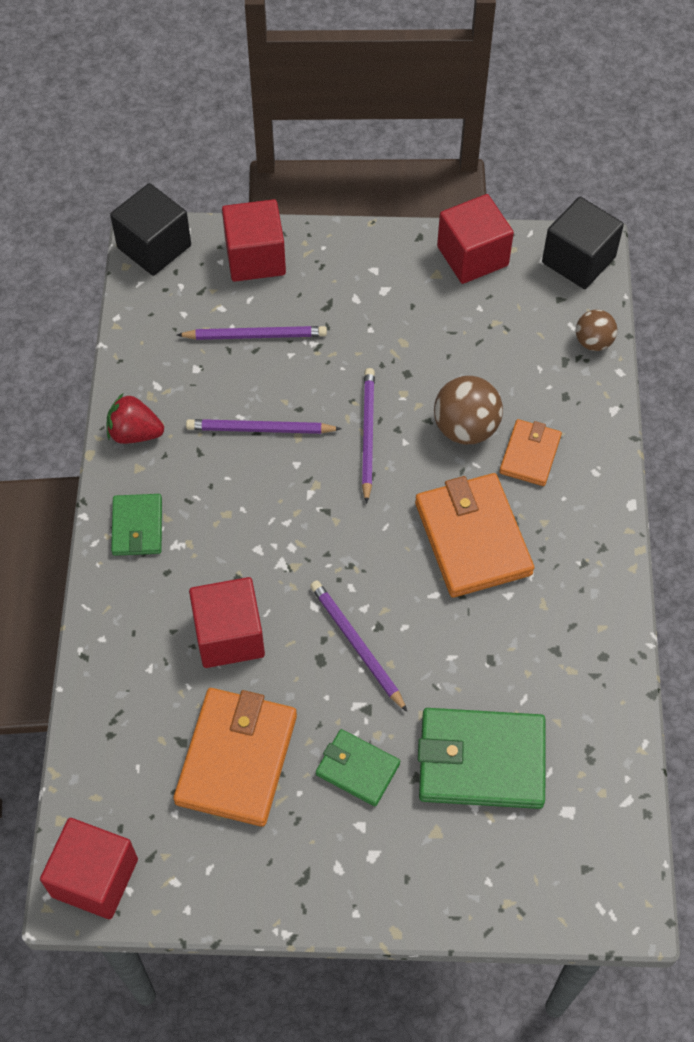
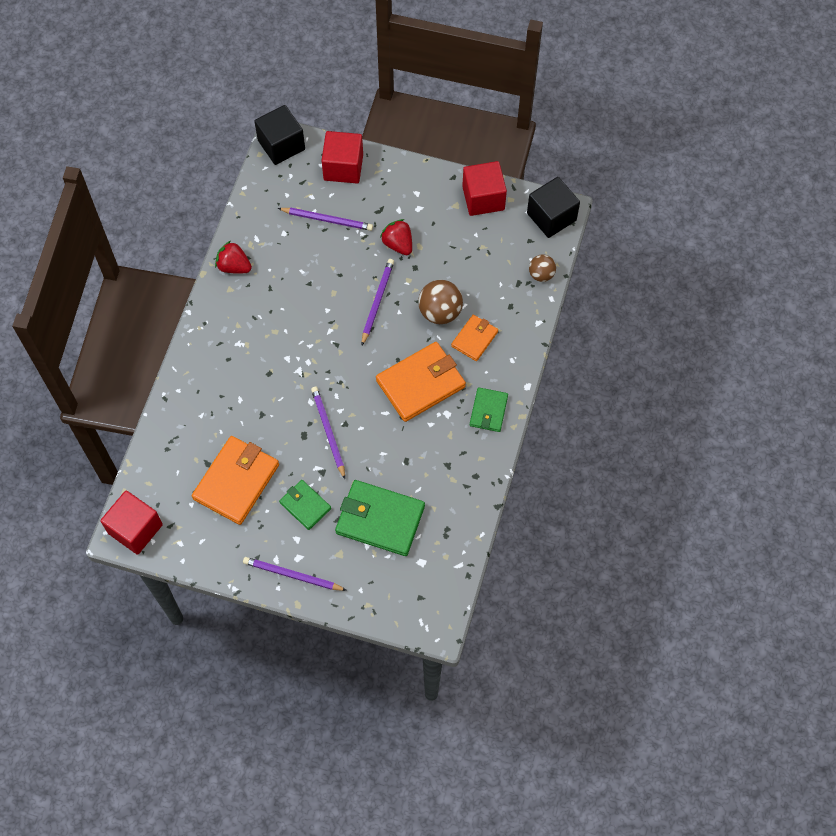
camera: 15 degrees right, 5 degrees up
green wallet [111,494,162,556] -> green wallet moved to [470,387,508,432]
purple pencil [186,419,342,434] -> purple pencil moved to [243,557,347,591]
red cube [189,577,265,668] -> none
orange wallet [415,473,534,598] -> orange wallet turned 60 degrees clockwise [376,342,466,422]
none -> red strawberry [380,219,412,255]

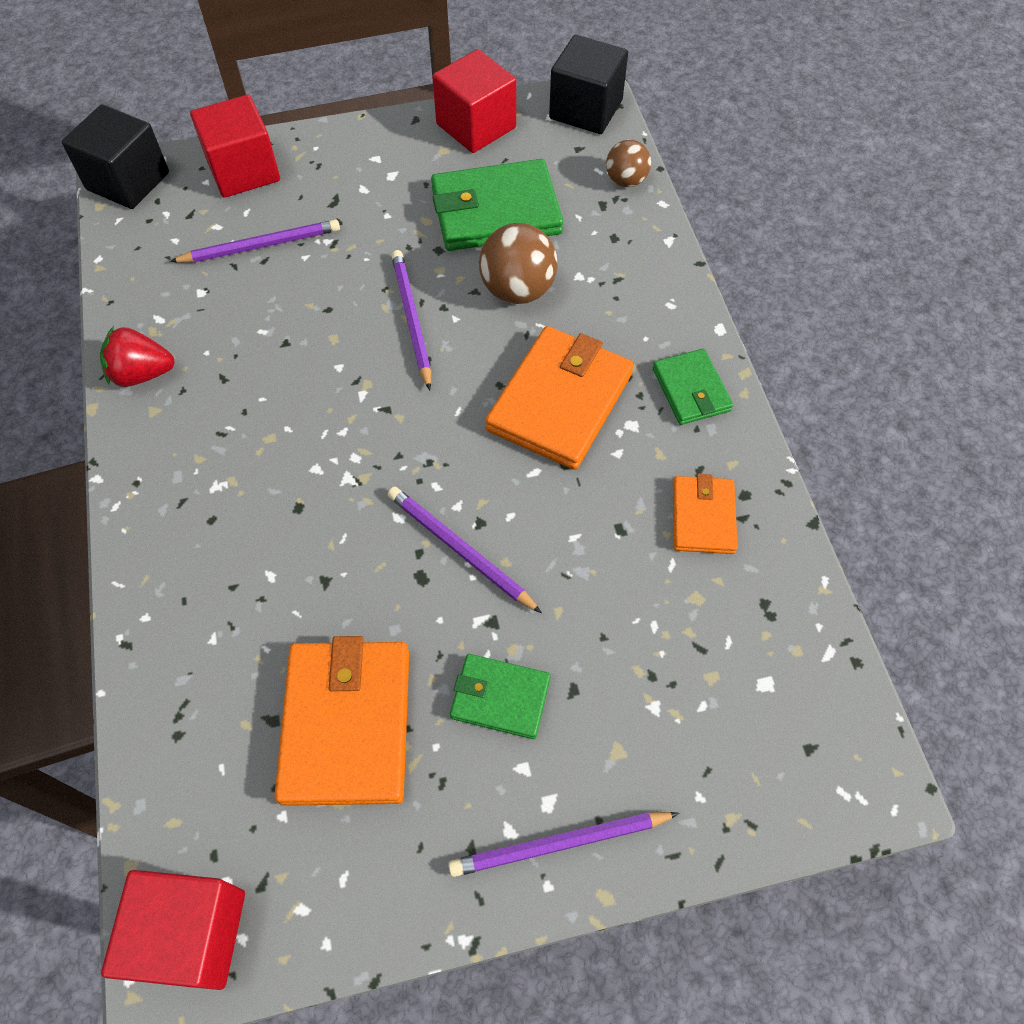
camera: 30 degrees left, 5 degrees down
green wallet [335,480,425,556] -> green wallet moved to [431,159,563,251]
red strawberry [380,219,412,255] -> none
orange wallet [451,315,498,361] -> orange wallet moved to [673,474,738,554]

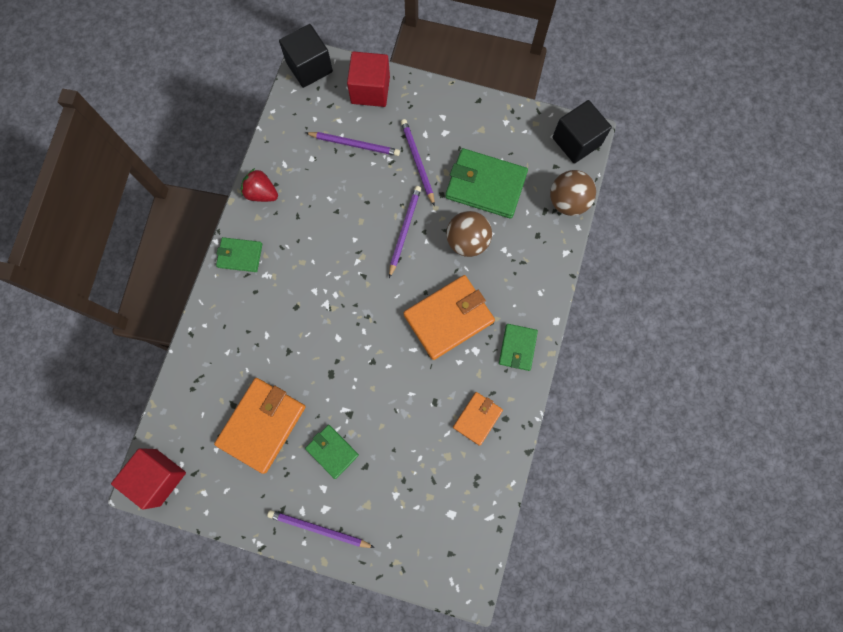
camera: 30 degrees right, 15 degrees up
purple pencil [388,487,542,613] -> purple pencil moved to [401,119,435,206]
red cube [432,49,516,153] -> none
brown ball [606,140,651,187] -> brown ball [550,170,596,216], size x1.61
none -> green wallet [216,237,262,272]

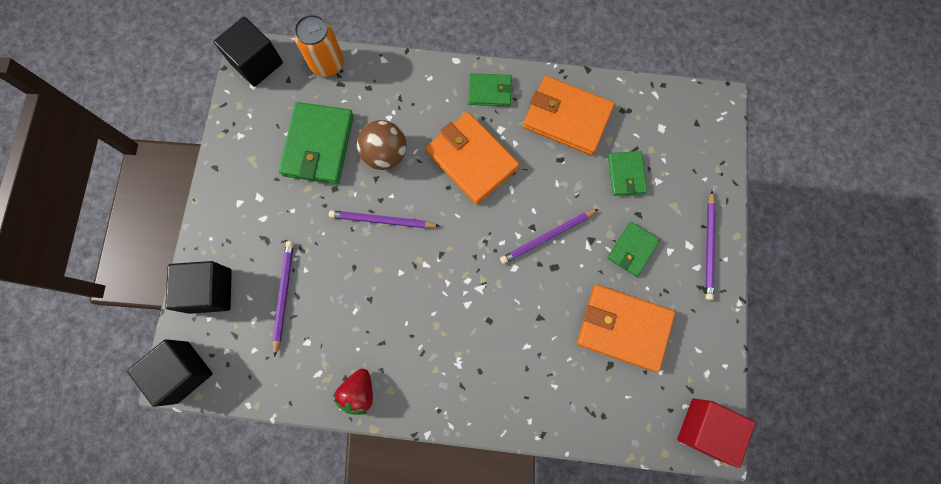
camera: 100 degrees left, 0 degrees up
green wallet [216,237,262,272] -> green wallet moved to [608,151,647,196]
red cube [347,51,390,107] -> black cube [165,261,232,314]
purple pencil [401,119,435,206] -> purple pencil moved to [500,209,598,264]
orange wallet [453,392,503,446] -> orange wallet [523,76,615,155], size x1.78
brown ball [550,170,596,216] -> orange can [294,14,344,77]

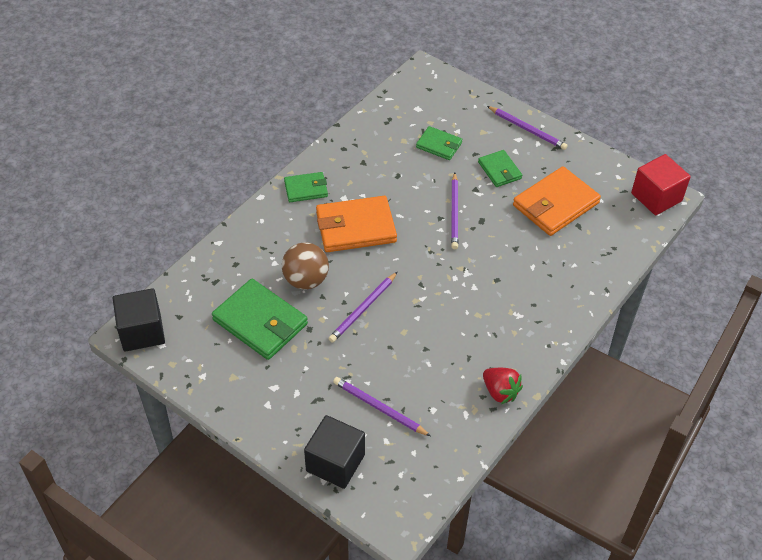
camera: 60 degrees left, 25 degrees down
black cube [127,339,213,407] -> none
orange can [294,14,344,77] -> none
green wallet [468,73,513,106] -> green wallet turned 45 degrees clockwise [284,172,328,202]
orange wallet [523,76,615,155] -> none

